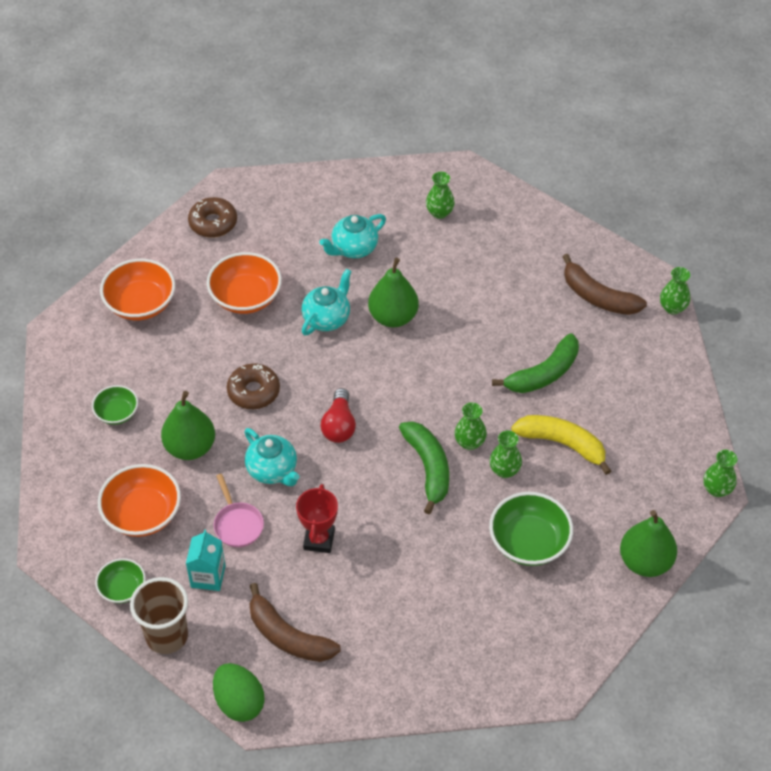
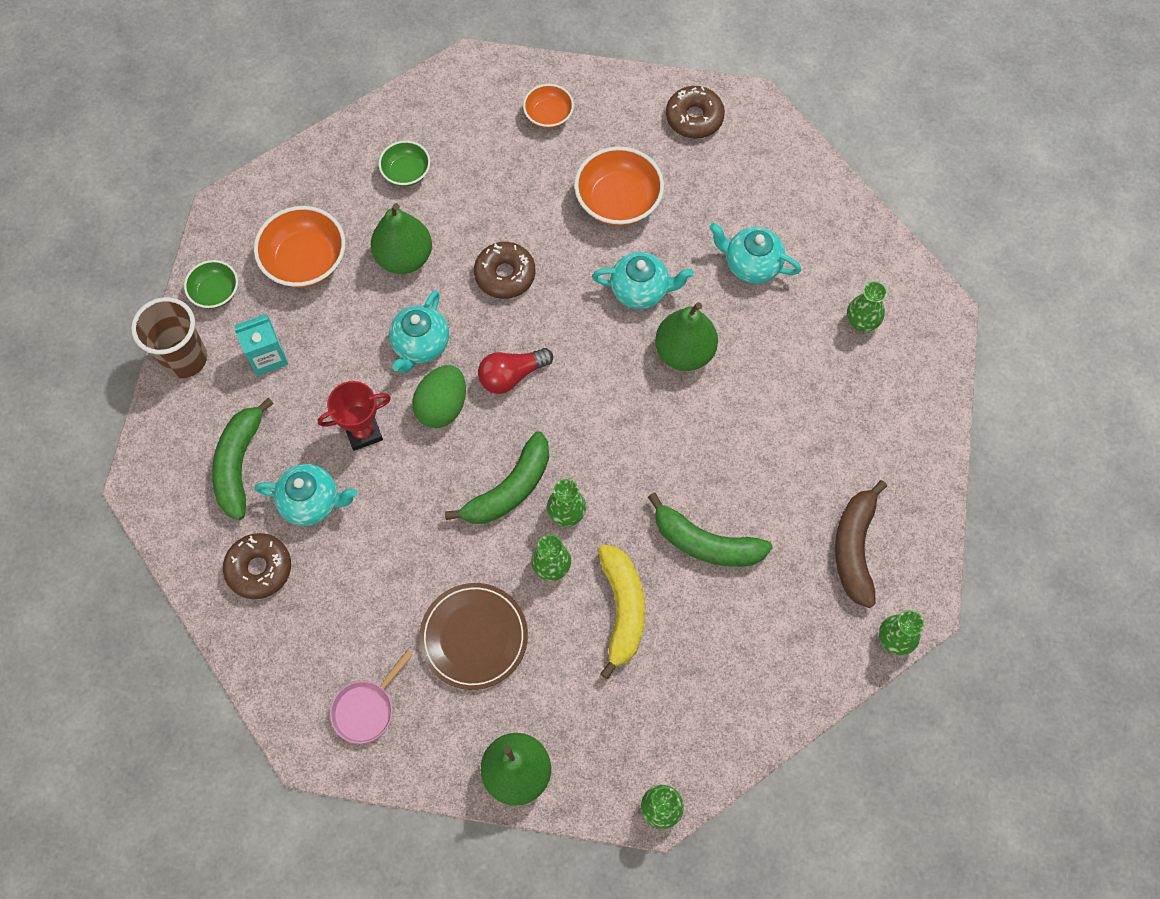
camera: 60 degrees right, 15 degrees up
orange bowl [100,259,175,320] -> orange bowl [523,84,574,128], size x0.59
green egg [213,663,265,722] -> green egg moved to [412,365,466,428]
pink pan [214,474,264,547] -> pink pan moved to [330,650,413,744]
brown banana [249,583,341,662] -> green banana [212,398,274,520]
green bowl [489,492,573,566] -> brown plate [419,583,528,690]
none -> brown donut [223,533,291,599]
none -> turquoise teapot [255,464,357,526]

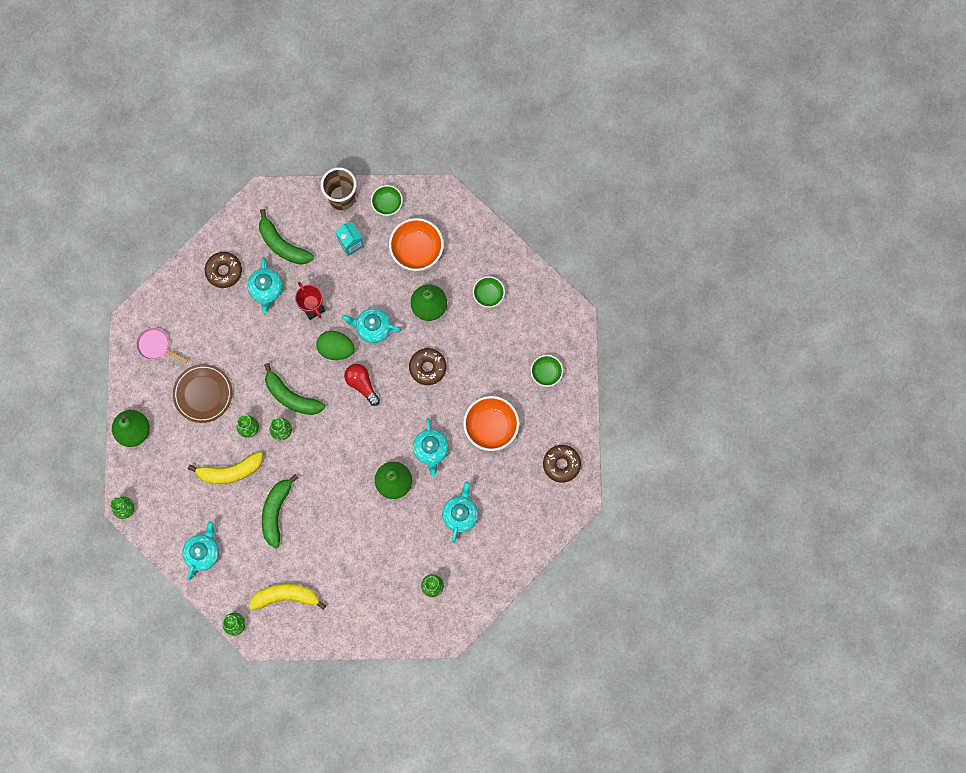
camera: 80 degrees right, 10 degrees up
green banana [212,398,274,520] -> green banana turned 135 degrees counterclockwise [259,209,314,265]
orange bowl [523,84,574,128] -> green bowl [531,355,563,387]
brown banana [835,480,887,608] -> yellow banana [249,584,326,610]
none -> turquoise teapot [182,521,219,580]

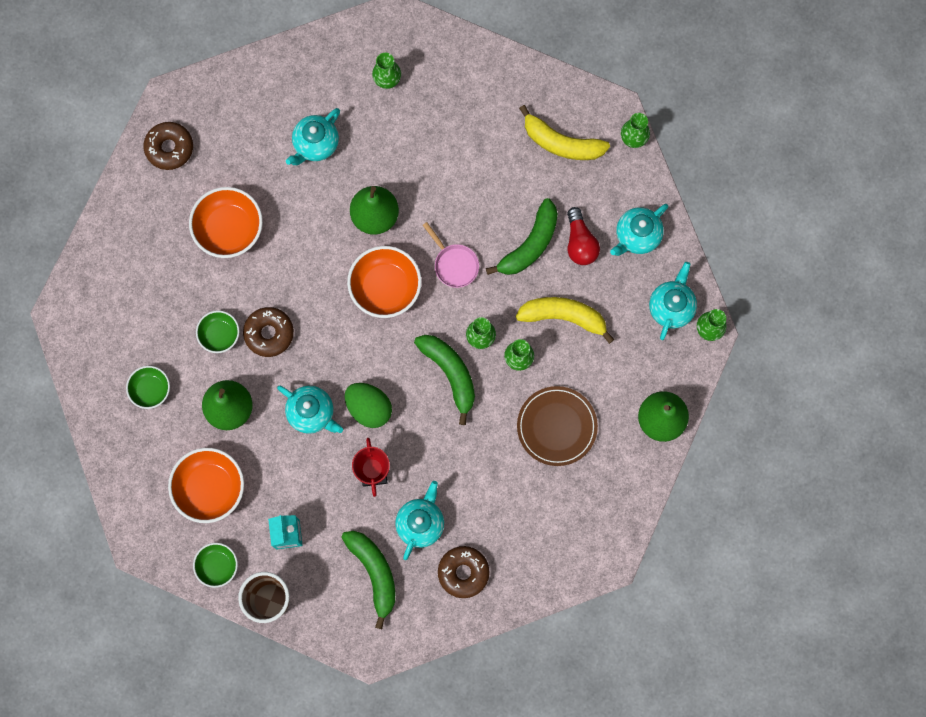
camera: 155 degrees left, 0 degrees up
pink pan [136,327,188,363] -> pink pan moved to [423,222,479,288]
red light bulb [344,364,380,406] -> red light bulb moved to [567,207,600,265]
turquoise teapot [413,418,449,477] -> turquoise teapot moved to [649,262,697,340]
green bowl [531,355,563,387] -> green bowl moved to [196,310,239,353]
none -> orange bowl [347,246,422,318]

